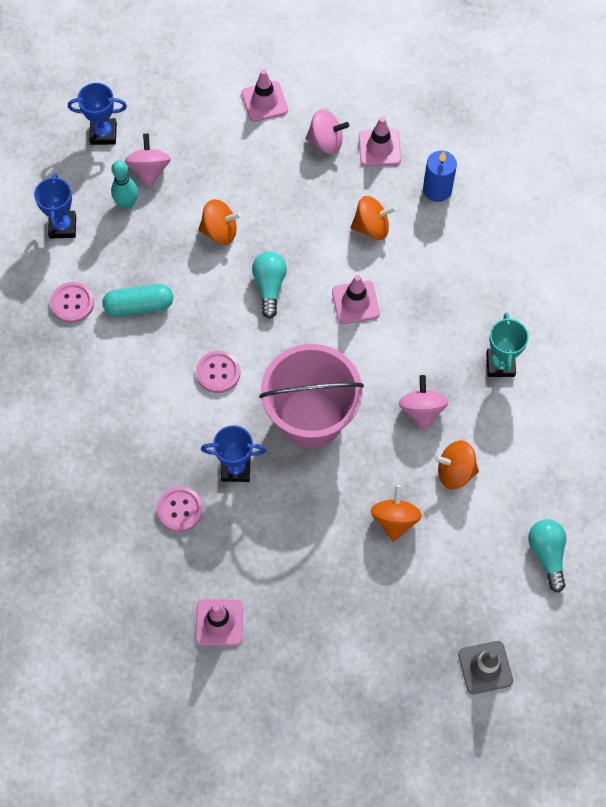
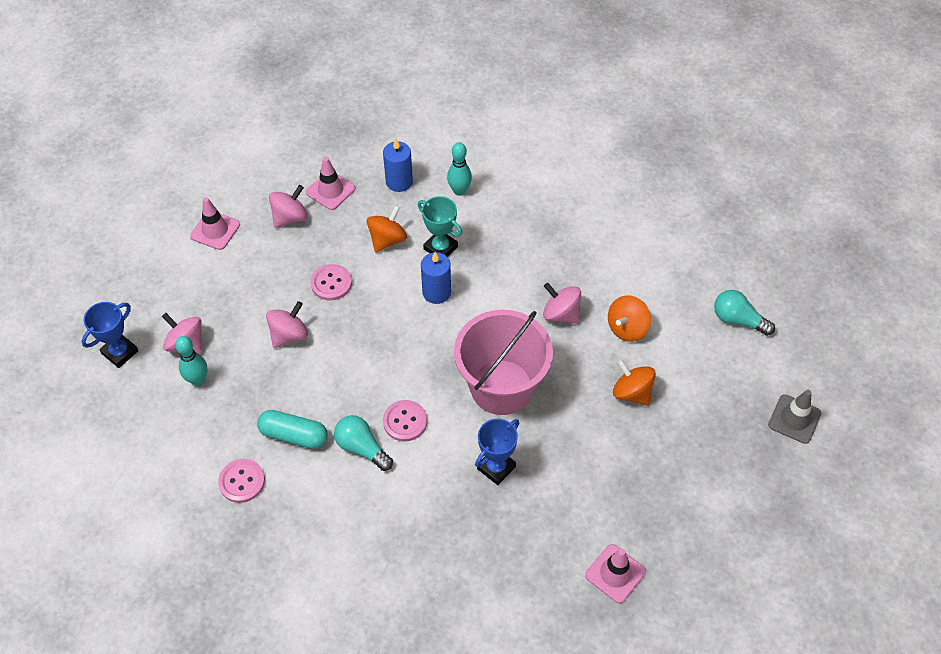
camera: 50 degrees left, 10 degrees down
blue trophy [34,173,76,239] -> none
turquoise capsule [103,284,173,317] -> turquoise capsule turned 75 degrees clockwise [257,410,328,449]
pink button [157,487,203,532] -> pink button moved to [311,264,352,301]
orange spinning top [198,199,242,245] -> pink spinning top [266,301,308,348]
turquoise light bulb [252,252,287,319] -> turquoise light bulb moved to [334,415,393,471]
pink traffic cone [332,275,380,324] -> blue candle [421,252,451,304]
turquoise trophy [486,313,529,377] -> turquoise trophy moved to [418,196,462,257]
none -> turquoise bowling pin [447,142,472,196]

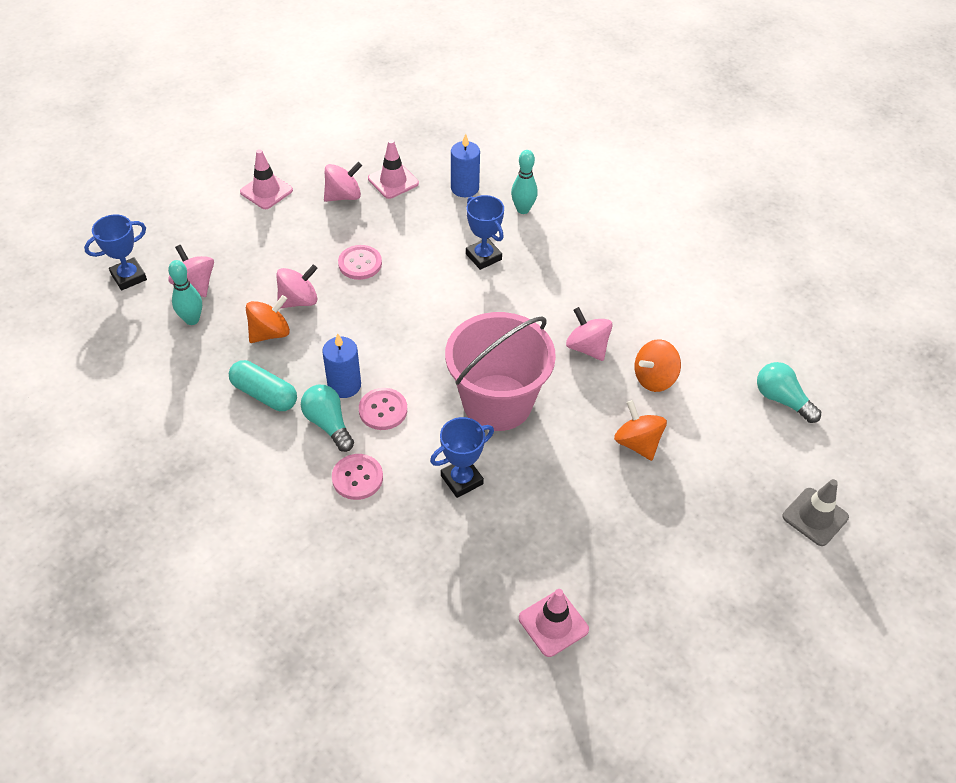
camera: 15 degrees right, 5 degrees down
pink button [218,459,265,503] -> pink button moved to [332,454,383,500]
orange spinning top [367,205,407,253] -> orange spinning top moved to [246,295,290,343]
turquoise trophy [418,196,462,257] -> blue trophy [466,195,504,270]
blue candle [421,252,451,304] -> blue candle moved to [322,334,361,398]

